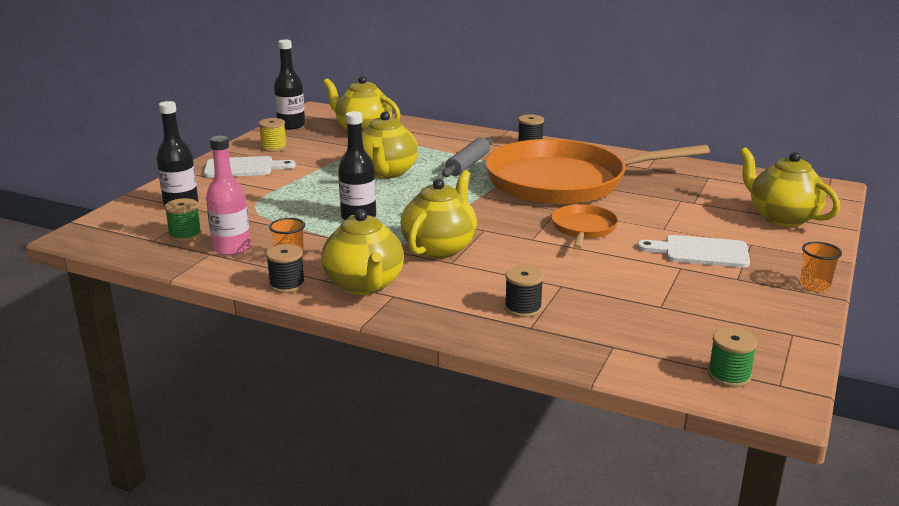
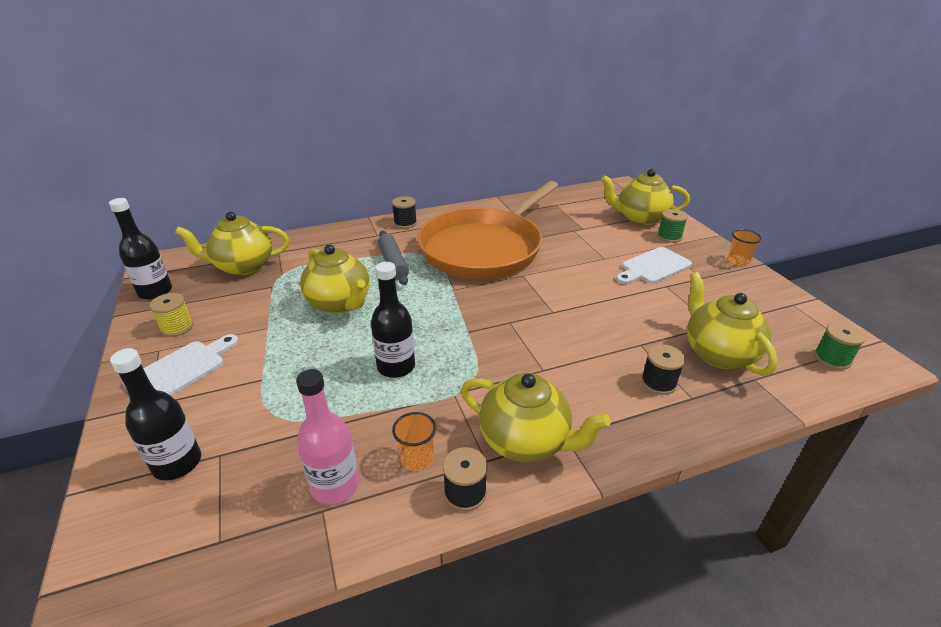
camera: 45 degrees left, 10 degrees up
green spool [164,198,202,242] -> green spool moved to [657,209,688,243]
yellow teapot [400,170,477,258] -> yellow teapot moved to [687,272,778,376]
orange pan [551,204,618,249] -> none

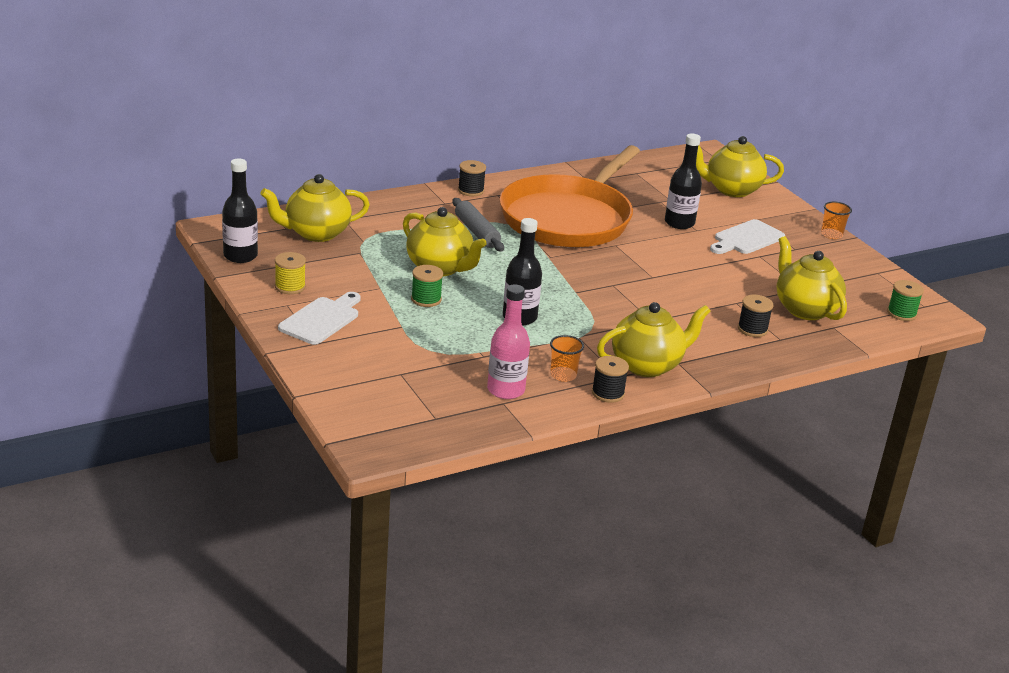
camera: 10 degrees left, 5 degrees down
black bottle [110,348,201,481] -> black bottle moved to [665,134,702,229]
yellow teapot [461,373,611,463] -> yellow teapot turned 45 degrees counterclockwise [597,302,710,377]
green spool [657,209,688,243] -> green spool moved to [411,265,443,307]

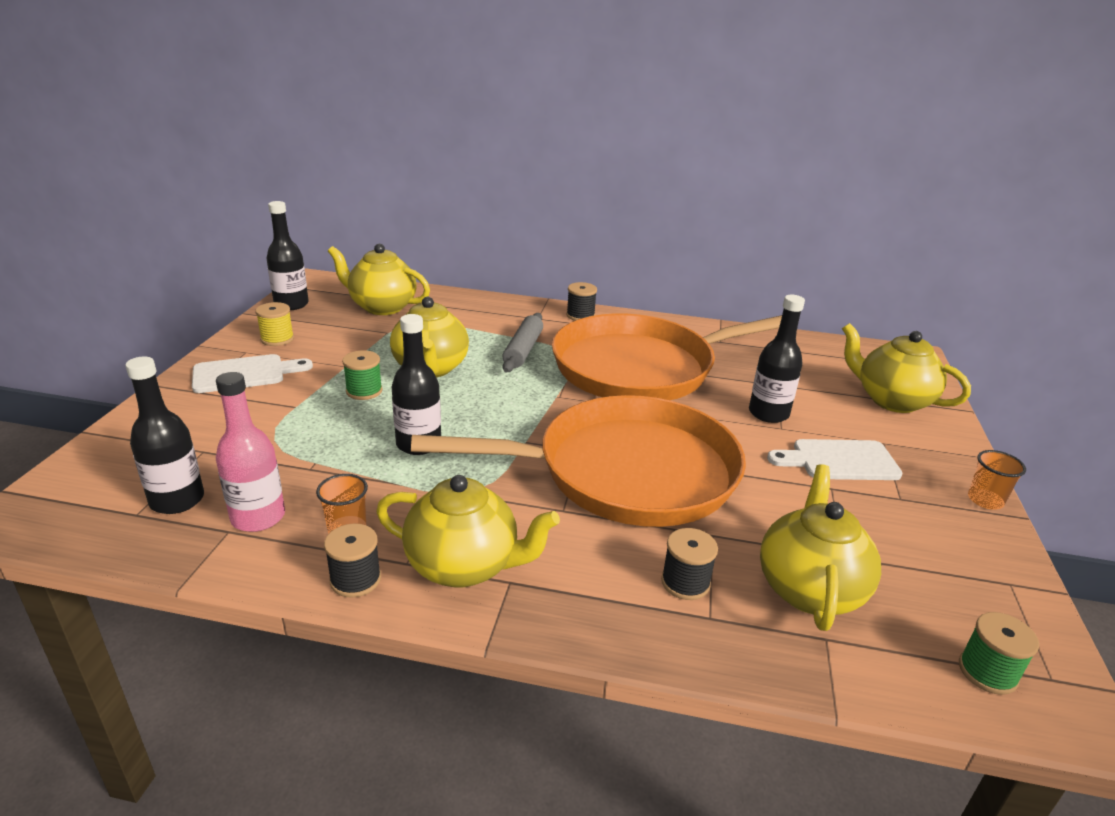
camera: 40 degrees right, 0 degrees up
none -> black bottle [125,356,204,514]
none -> orange pan [411,395,746,527]

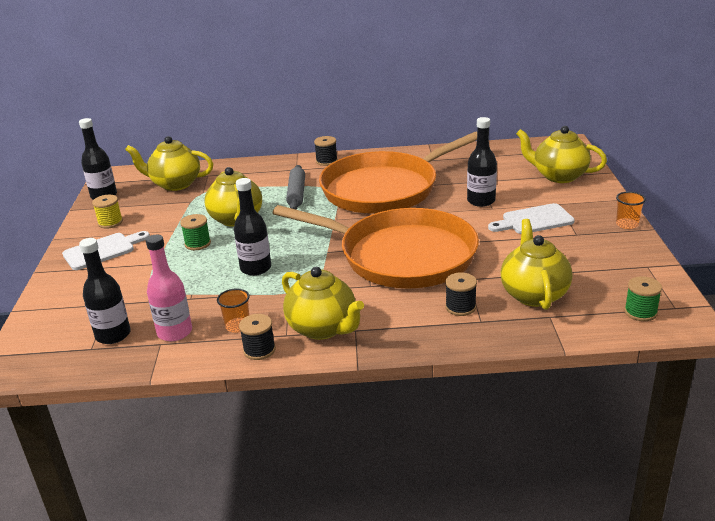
camera: 10 degrees left, 0 degrees up
yellow teapot [376,475,560,588] -> yellow teapot turned 45 degrees clockwise [282,267,364,340]
orange pan [411,395,746,527] -> orange pan turned 45 degrees clockwise [273,205,479,289]

